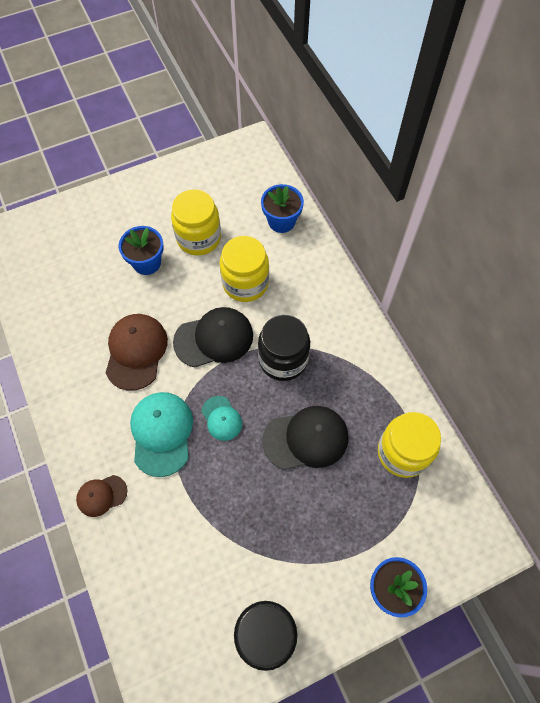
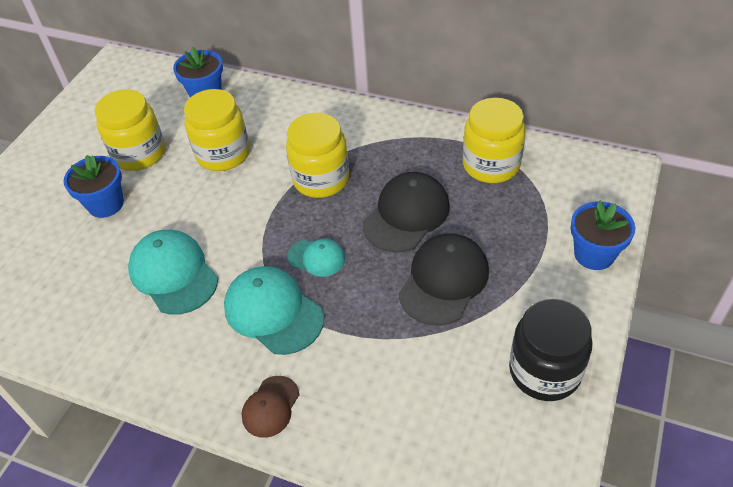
camera: 40 degrees left, 15 degrees down
brown cap [106,314,168,391] -> turquoise cap [128,229,218,315]
black cap [173,307,253,368] -> black cap moved to [399,233,489,326]
black jar [258,315,310,381] -> yellow jar [286,113,349,198]

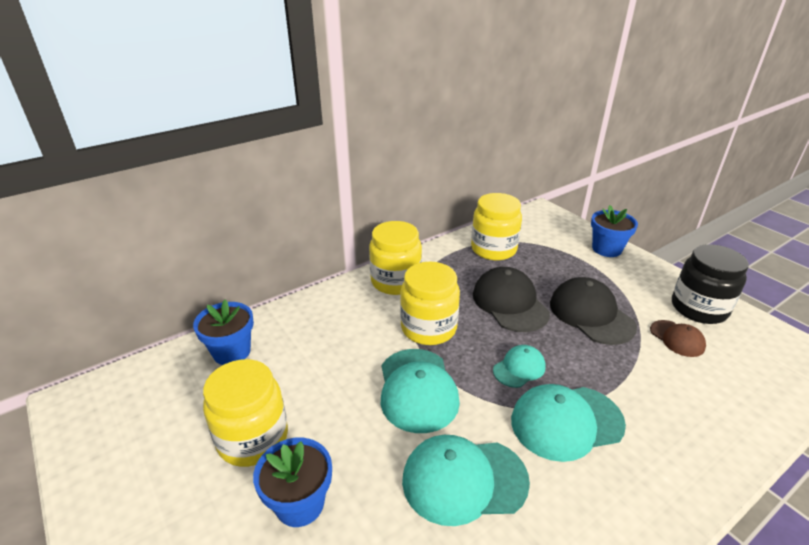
camera: 60 degrees left, 15 degrees down
yellow jar [184,89,250,171] -> yellow jar moved to [369,221,422,295]
brown cap [242,376,299,438] -> brown cap moved to [650,320,706,357]
none -> turquoise cap [381,349,460,433]

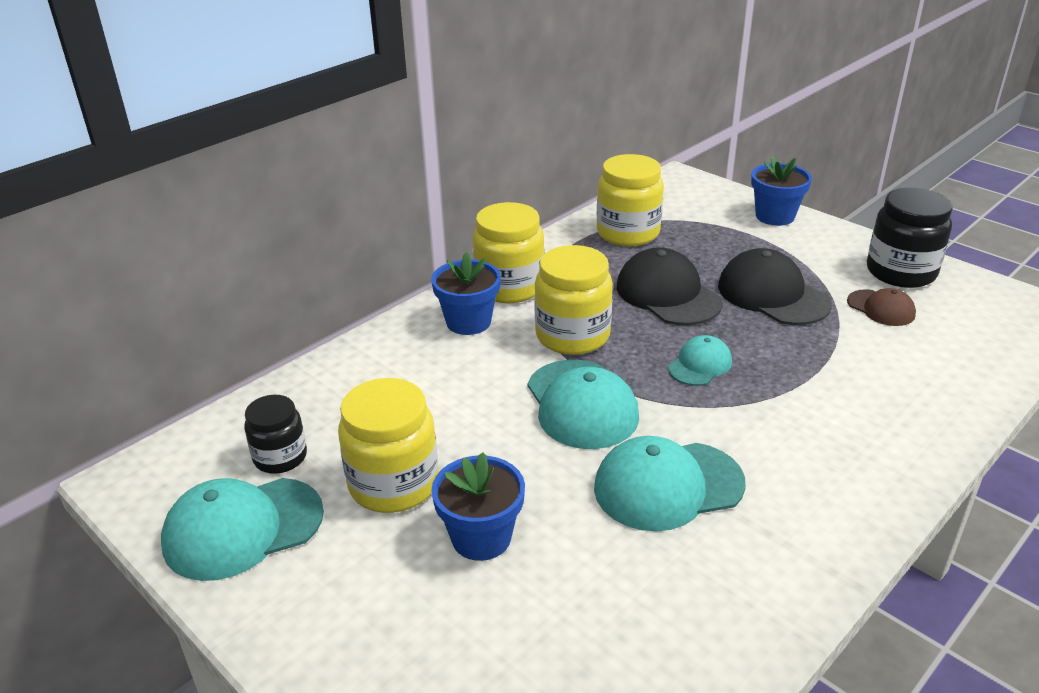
camera: 10 degrees left, 0 degrees up
blue flower pot [193,299,254,365] -> blue flower pot moved to [431,252,501,335]
turquoise cap [511,384,626,462] -> turquoise cap moved to [161,478,324,581]
none -> black jar [244,395,307,474]

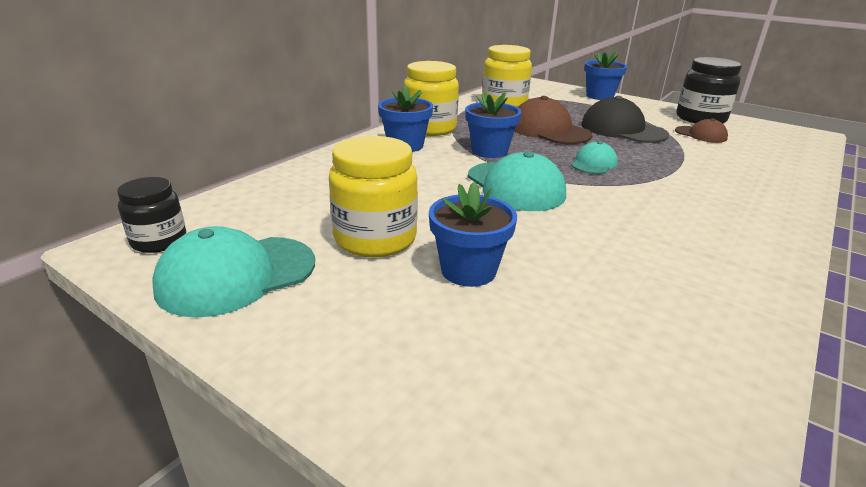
camera: 10 degrees left, 5 degrees down
black jar [244,395,307,474] -> black jar moved to [117,177,186,253]
yellow jar [534,245,613,355] -> blue flower pot [465,92,521,158]
turquoise cap [594,436,746,531] -> none
black cap [617,247,723,325] -> brown cap [514,96,593,144]

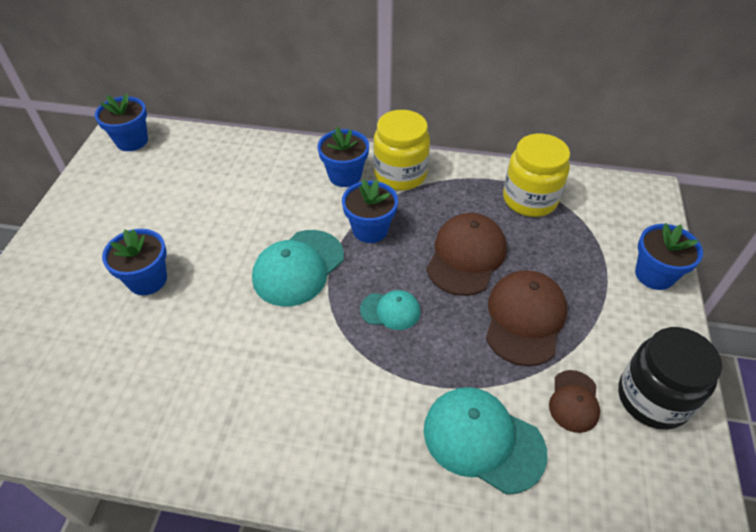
camera: 65 degrees right, 20 degrees up
black jar [117,177,186,253] -> blue flower pot [95,94,148,151]
turquoise cap [152,226,315,318] -> turquoise cap moved to [424,387,548,494]
yellow jar [329,136,418,257] -> none
black cap [581,96,669,143] -> brown cap [486,270,567,366]

